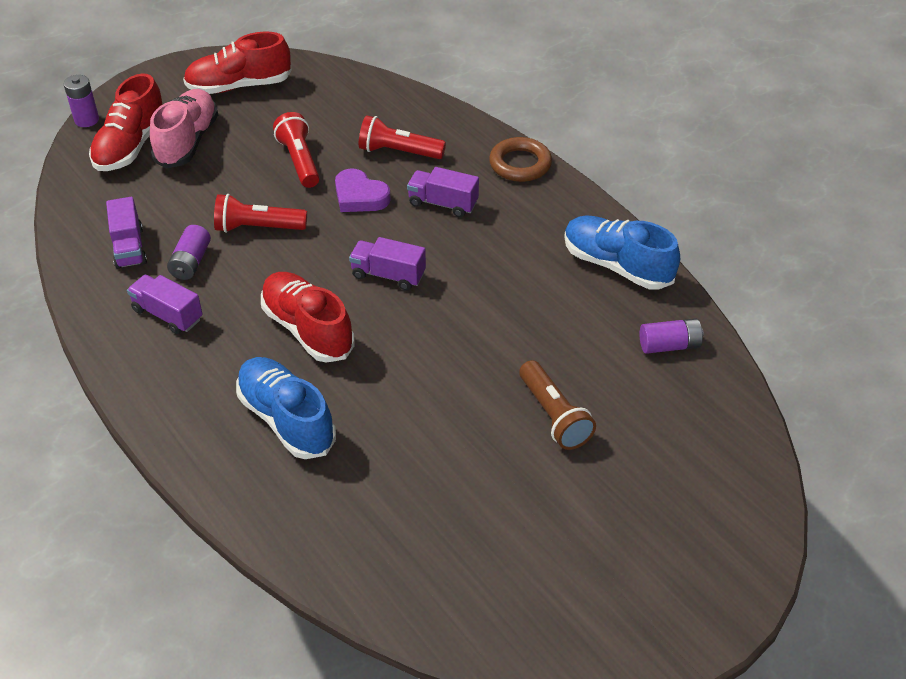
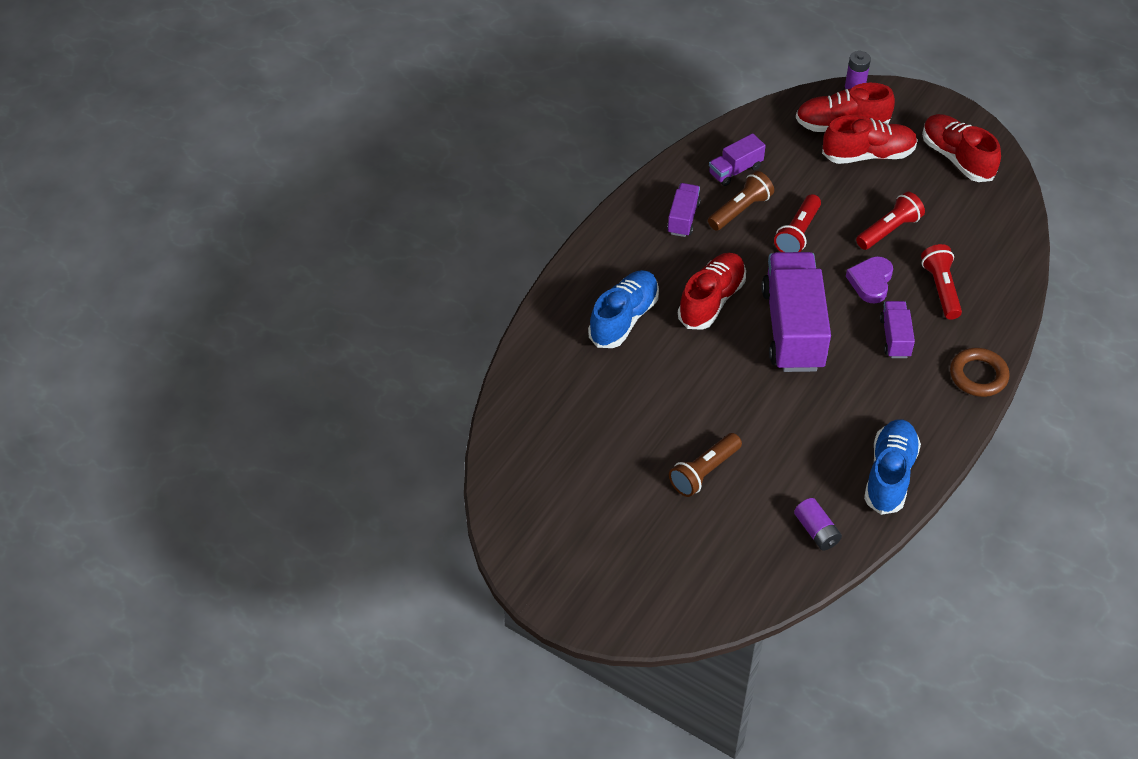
camera: 70 degrees right, 5 degrees up
pink shoe [150,89,218,168] -> red shoe [822,115,918,164]
purple battery [167,225,211,280] -> brown flashlight [708,171,774,231]
red flashlight [214,194,307,233] -> red flashlight turned 135 degrees counterclockwise [774,194,821,252]
purple truck [349,237,426,290] -> purple truck [761,252,831,372], size x2.09

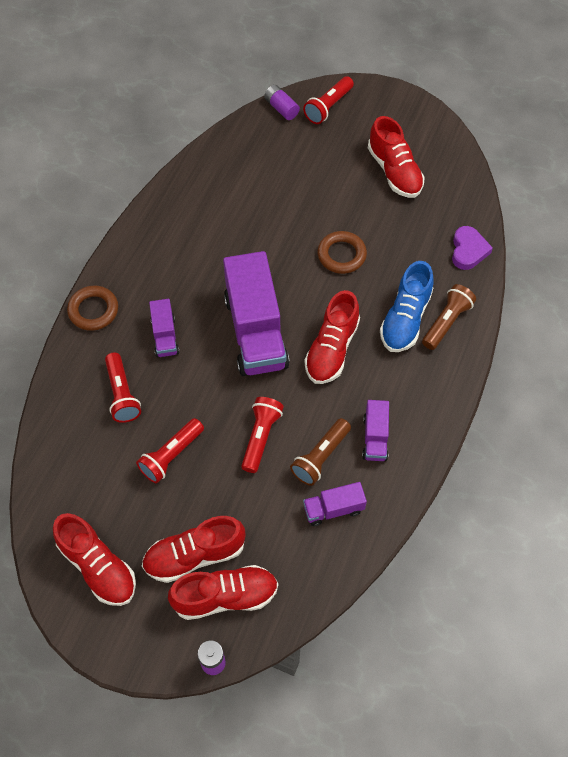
camera: 170 degrees right, 10 degrees up
brown flashlight [669,433,742,497] -> brown flashlight moved to [422,284,476,350]
purple truck [709,133,766,186] -> purple truck turned 150 degrees counterclockwise [303,482,367,526]
purple battery [794,498,842,551] -> purple battery moved to [264,85,300,120]
purple heart [846,256,893,304] -> purple heart moved to [452,226,493,270]
blue shoe [864,419,921,515] -> none
none -> red flashlight [303,76,354,124]
none -> brown ring [317,231,367,274]
none -> red shoe [368,116,425,198]

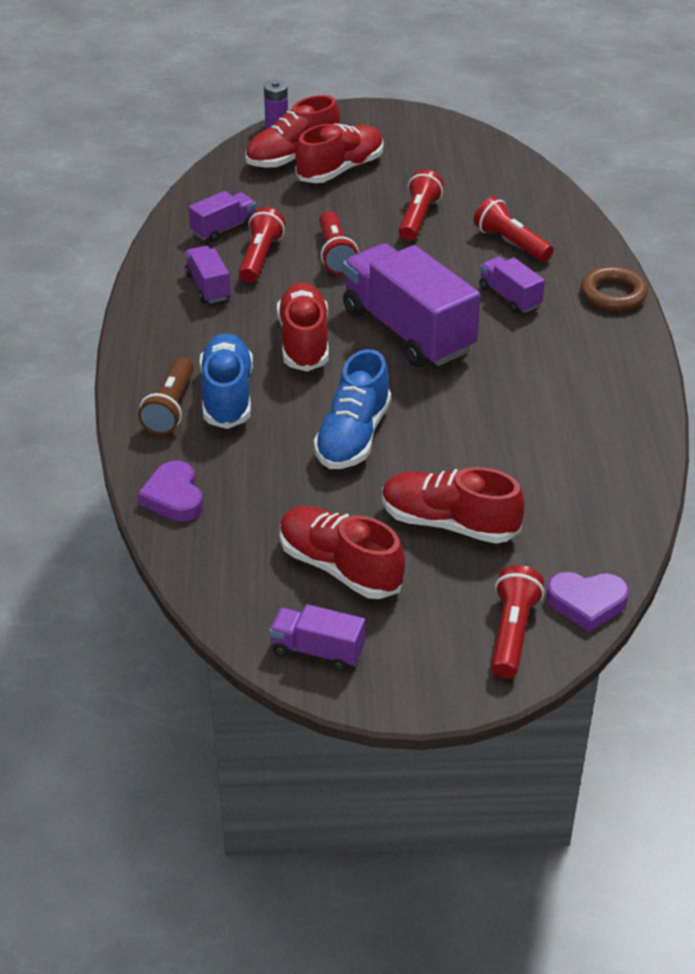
camera: 155 degrees right, 20 degrees down
red shoe [53,513,136,606] -> red shoe moved to [382,467,525,544]
purple battery [264,85,300,120] -> purple heart [546,572,629,632]
brown flashlight [290,418,351,486] -> red flashlight [239,207,286,283]
brown ring [317,231,367,274] -> blue shoe [314,349,391,469]
none -> purple truck [269,604,365,672]

